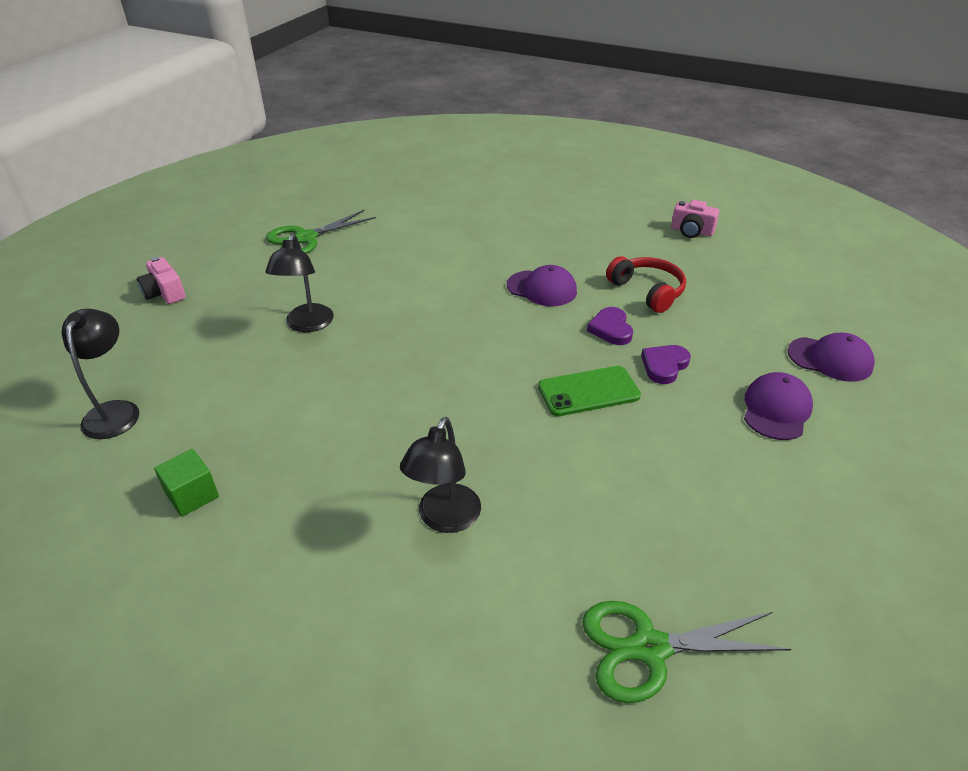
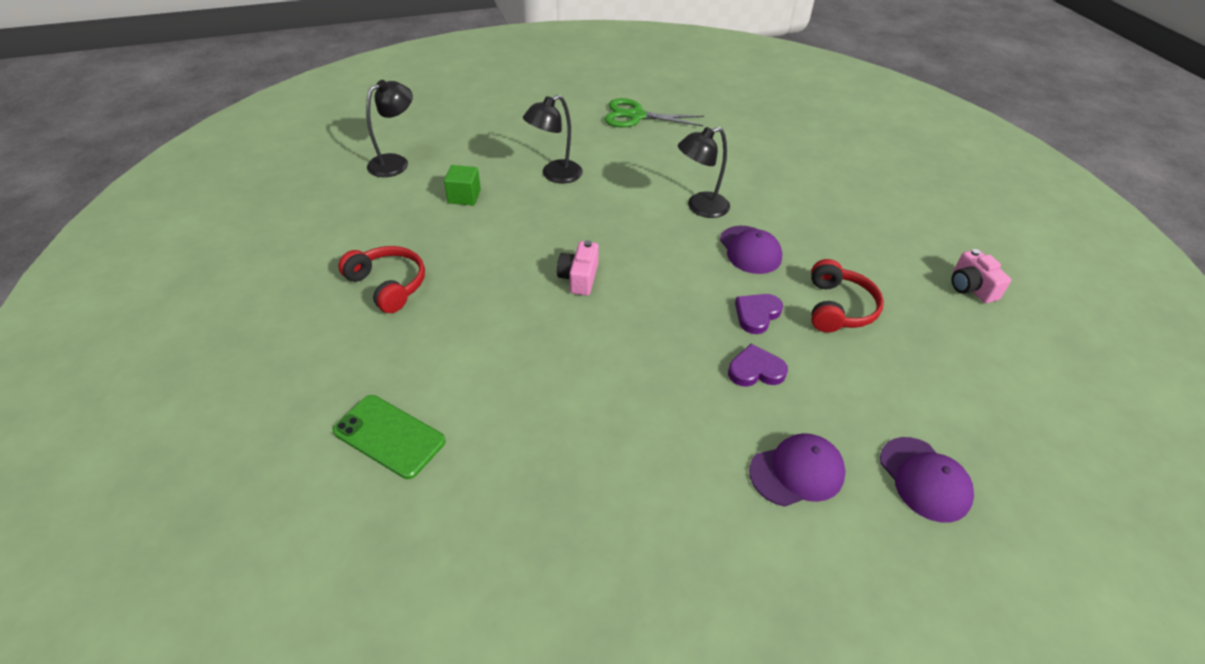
camera: 45 degrees right, 5 degrees up
pink camera [137,257,186,304] -> pink camera moved to [557,240,599,295]
green cube [154,449,219,517] -> green cube moved to [444,165,481,206]
black lamp [400,417,481,533] -> black lamp moved to [678,127,730,218]
green phone [538,366,641,416] -> green phone moved to [333,395,446,479]
green scissors [582,601,792,703] -> none
none -> red headphones [338,246,425,313]

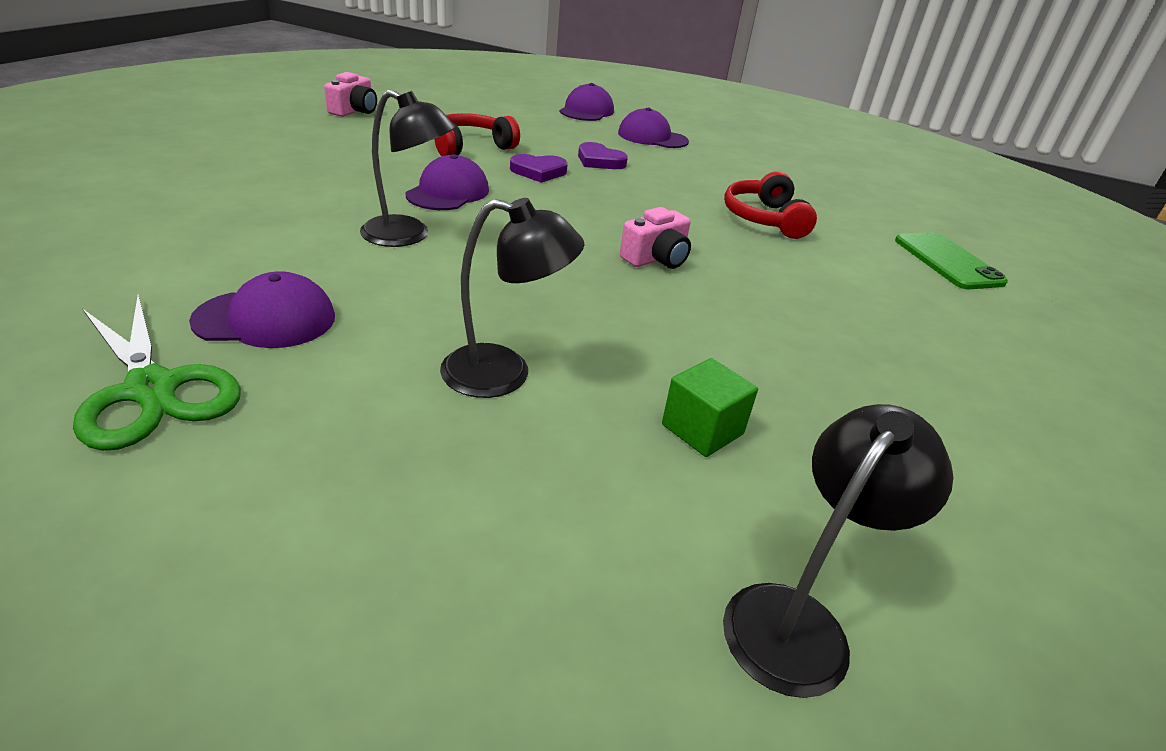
camera: 140 degrees left, 10 degrees down
red headphones [338,246,425,313] -> red headphones moved to [724,171,817,239]
black lamp [366,80,413,177] -> black lamp turned 135 degrees clockwise [723,404,953,698]
none -> purple cap [189,271,335,348]

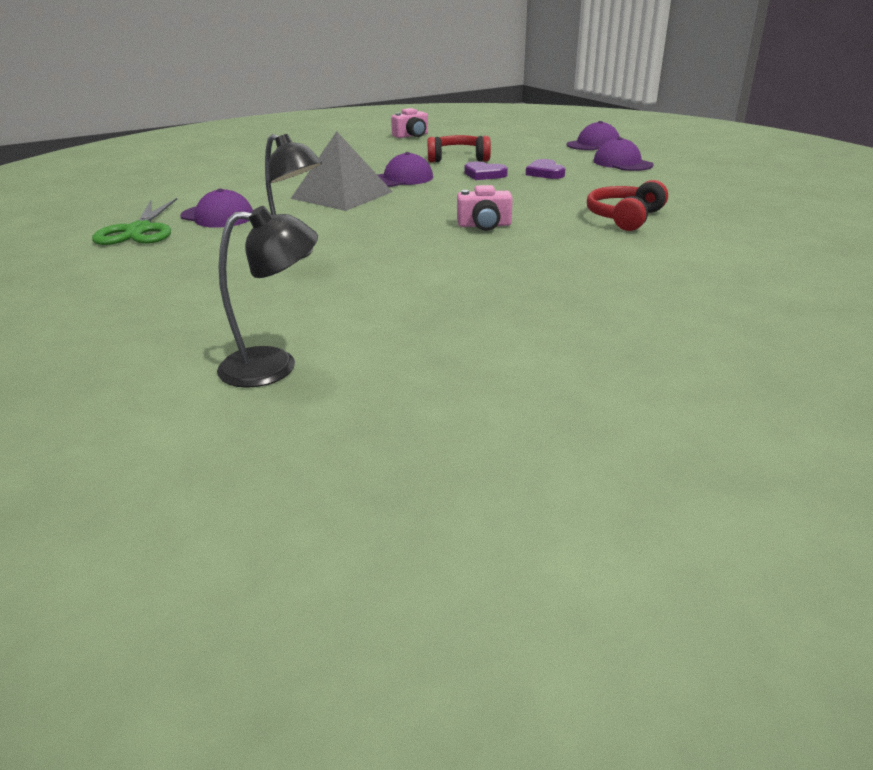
camera: 40 degrees right, 5 degrees down
black lamp [360,90,455,247] -> grey pyramid [291,131,393,211]
green cube [662,358,758,457] -> none
green phone [895,232,1008,289] -> none

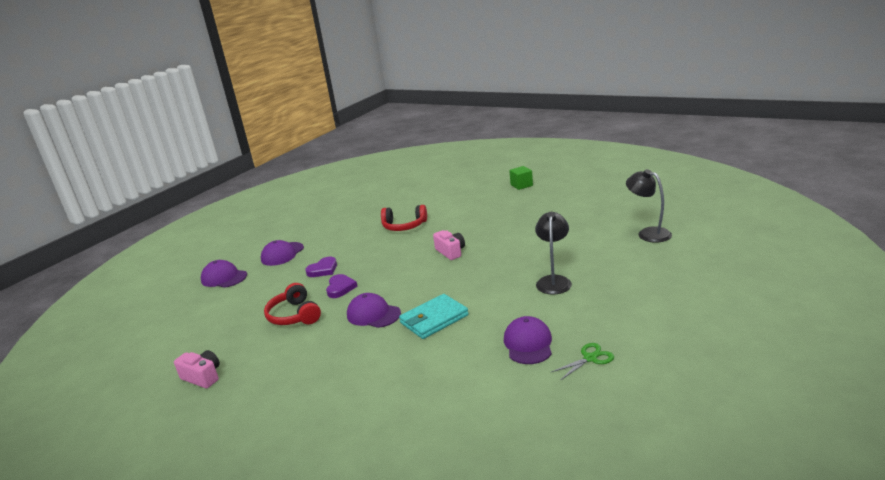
camera: 115 degrees left, 5 degrees down
green scissors [92,198,177,245] -> green scissors [552,343,614,380], size x0.57
grey pyramid [291,131,393,211] -> turquoise wallet [399,294,469,339]
none -> green cube [509,166,533,190]

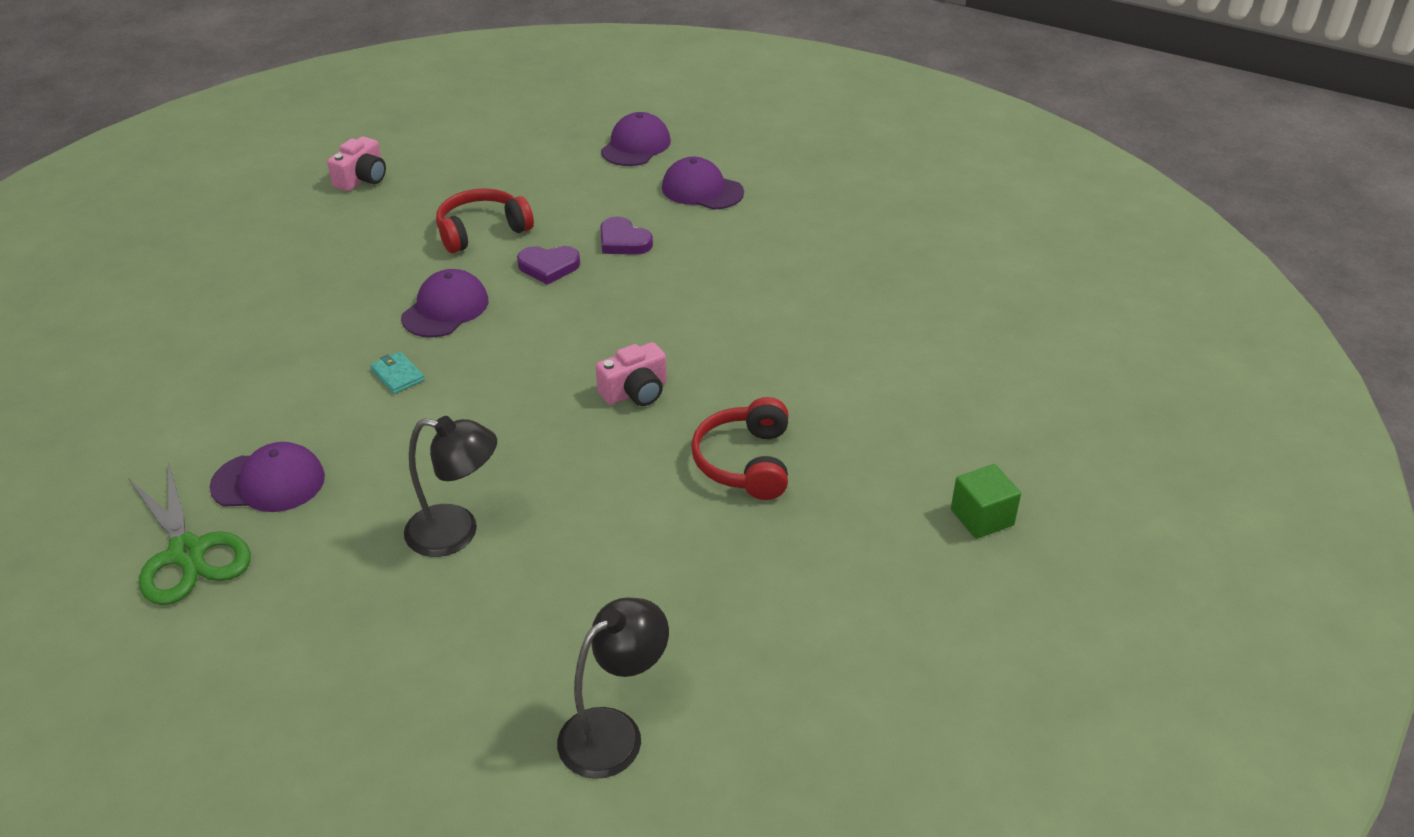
camera: 85 degrees right, 15 degrees up
red headphones [381,205,427,231] -> red headphones moved to [691,397,788,500]
turquoise wallet [399,294,469,339] -> turquoise wallet [370,352,425,394], size x0.50
green scissors [552,343,614,380] -> green scissors [128,462,251,605], size x1.76

